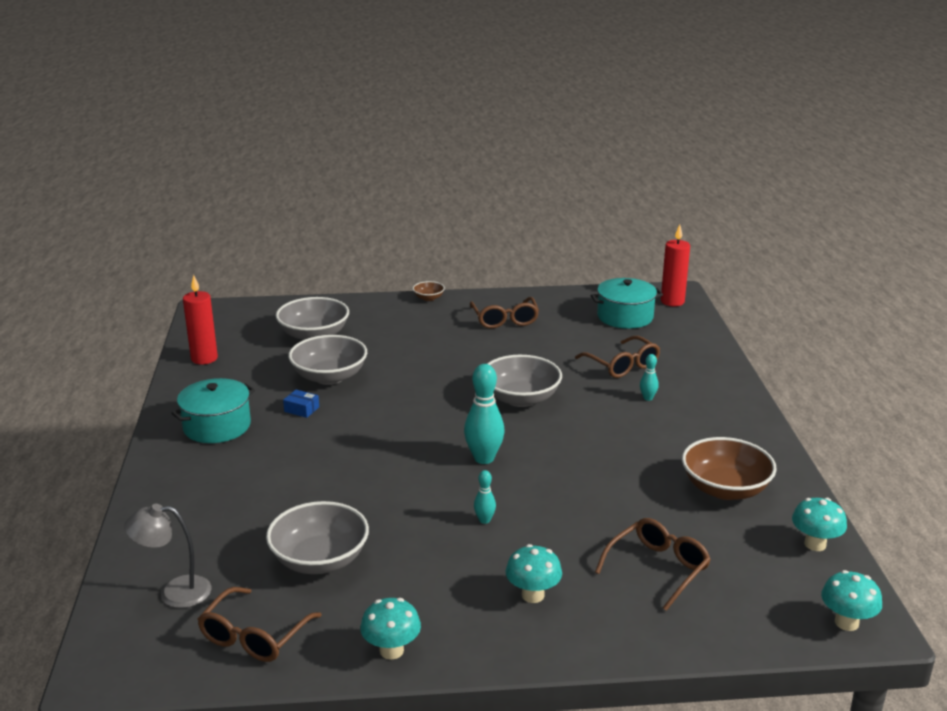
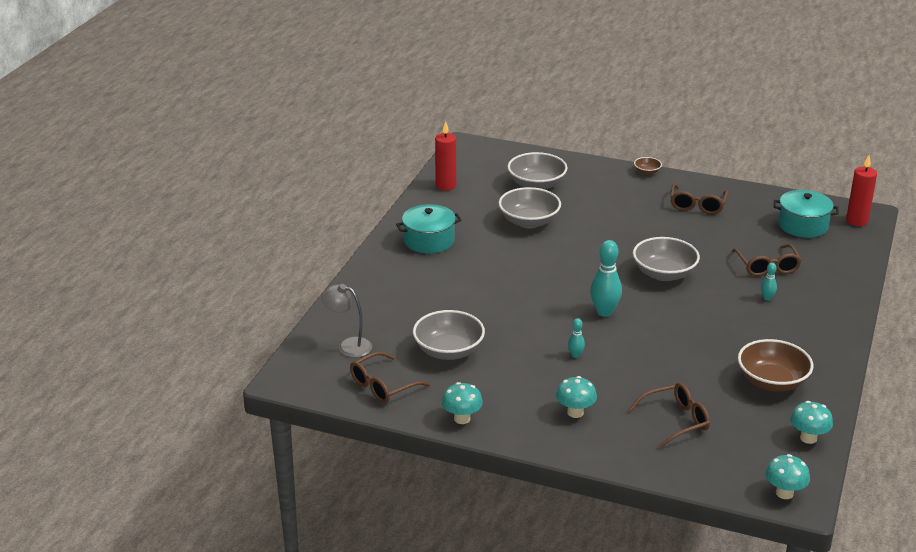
camera: 25 degrees right, 5 degrees up
blue box [283,390,319,418] -> none

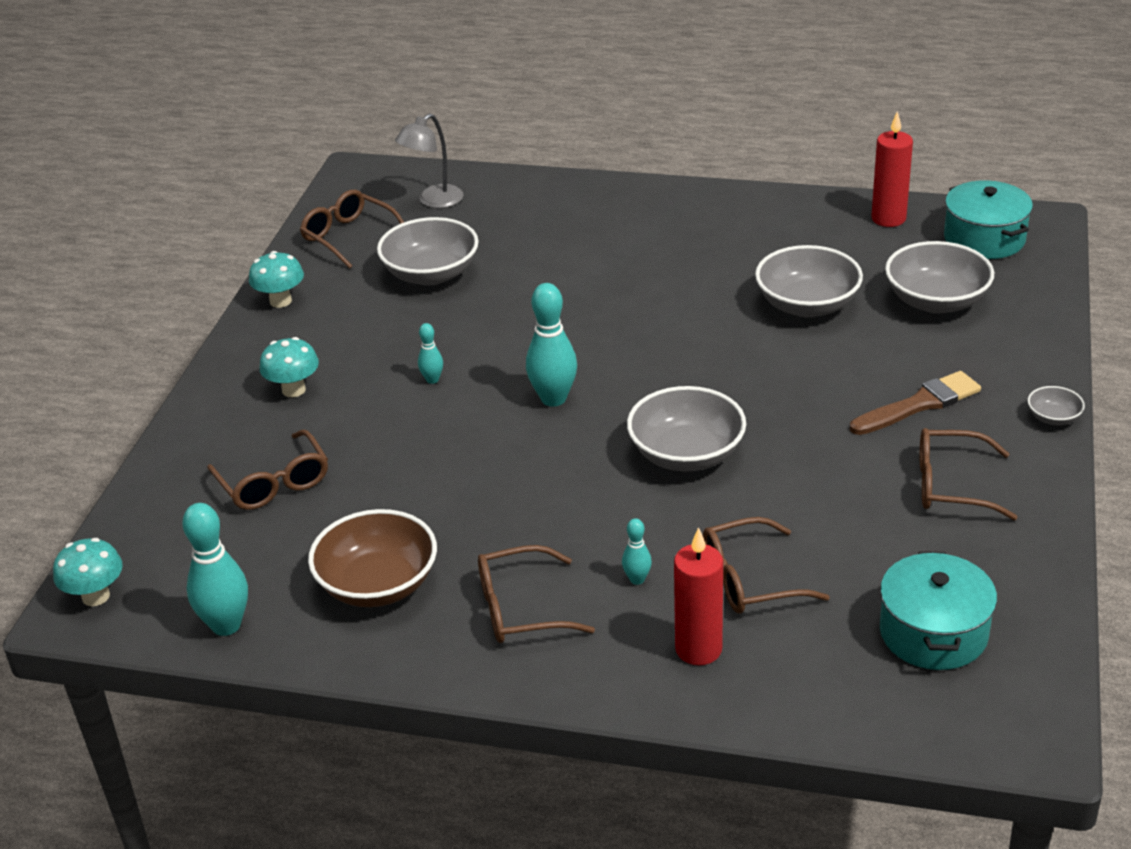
camera: 85 degrees right, 5 degrees up
grey lamp [321,284,372,358] -> grey lamp turned 150 degrees counterclockwise [395,114,464,208]
turquoise pot [396,204,462,254] -> turquoise pot moved to [944,180,1033,259]
brown bowl [634,157,662,175] -> grey bowl [1028,386,1085,425]
turquoise mushroom [790,401,833,444] -> turquoise bowling pin [182,503,248,636]
red candle [846,155,877,226] -> red candle moved to [674,527,723,665]
none -> brown glasses [478,545,595,643]
none -> brown brush [850,371,981,435]

